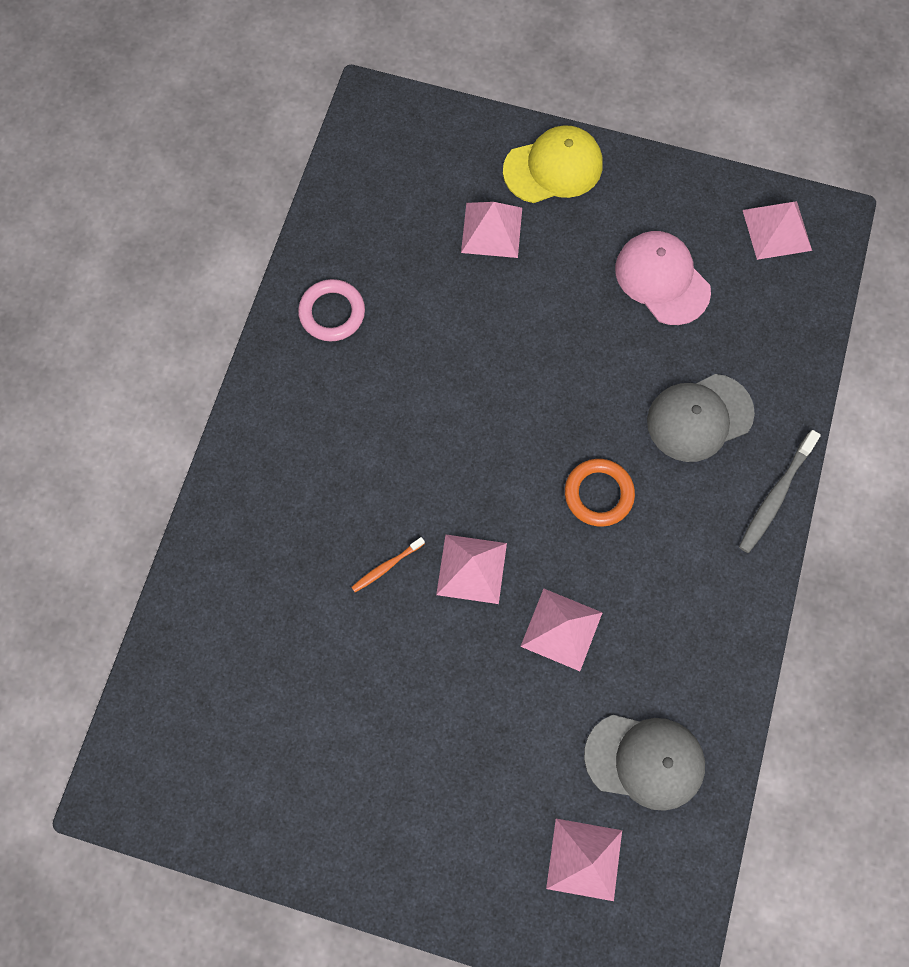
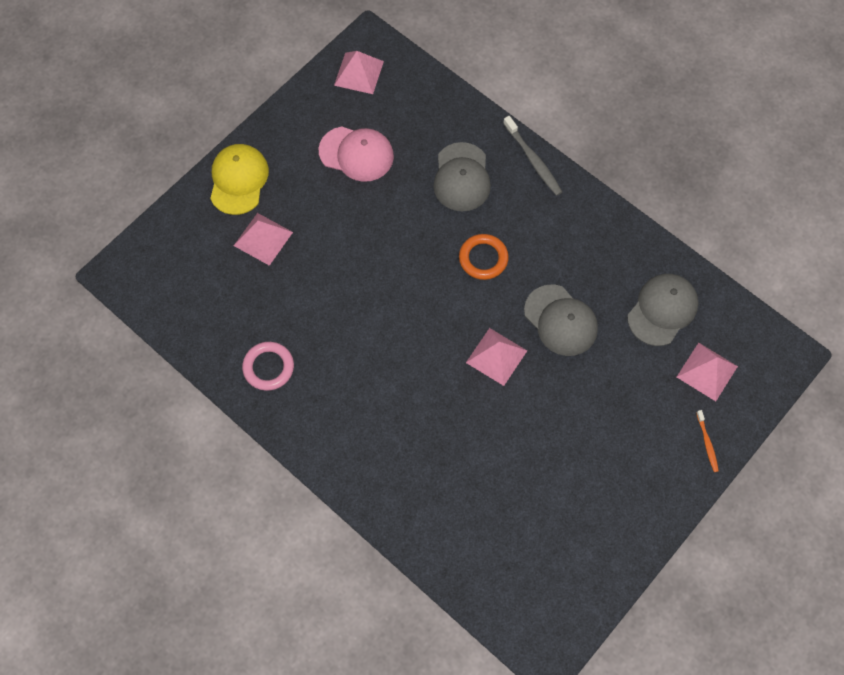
camera: 65 degrees left, 5 degrees down
orange toothbrush [351,537,425,592] -> orange toothbrush moved to [696,410,719,472]
pink pyramid [520,589,603,671] -> grey cap [524,285,598,356]
pink cap [615,231,711,325] -> pink cap turned 150 degrees counterclockwise [319,126,394,182]

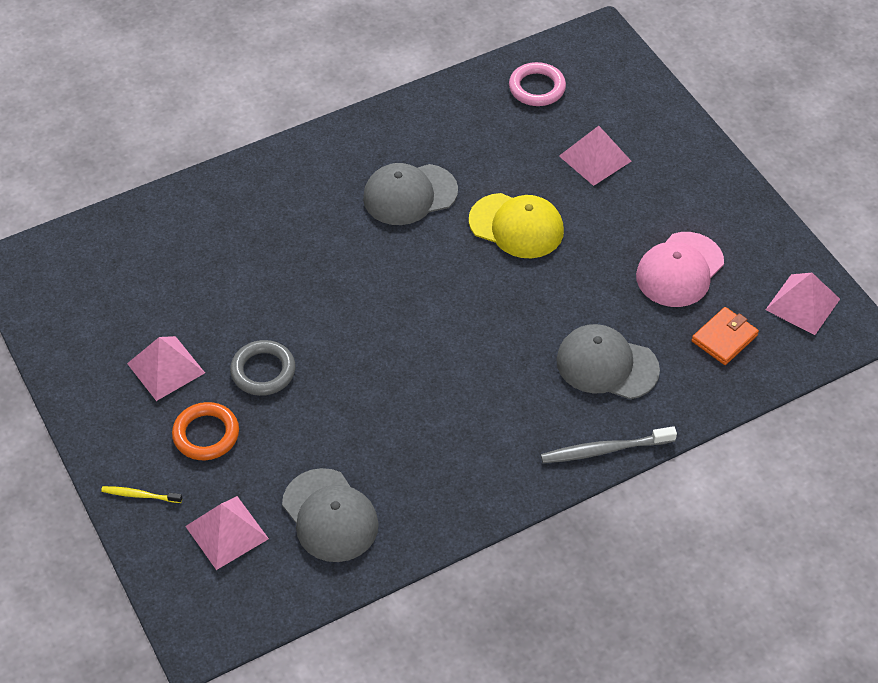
camera: 110 degrees right, 15 degrees down
yellow cap [210,144,269,215] -> yellow cap moved to [469,193,564,258]
pink ring [242,342,294,391] -> pink ring moved to [509,62,566,106]
orange ring [459,234,509,280] -> orange ring moved to [172,402,239,460]
pink pyramid [466,328,527,386] -> pink pyramid moved to [127,336,205,401]
grey cap [524,285,598,356] -> grey cap moved to [363,163,458,225]
orange toothbrush [696,410,719,472] -> yellow toothbrush [101,486,182,503]
none -> grey ring [230,340,296,396]
none -> orange wallet [692,307,759,365]

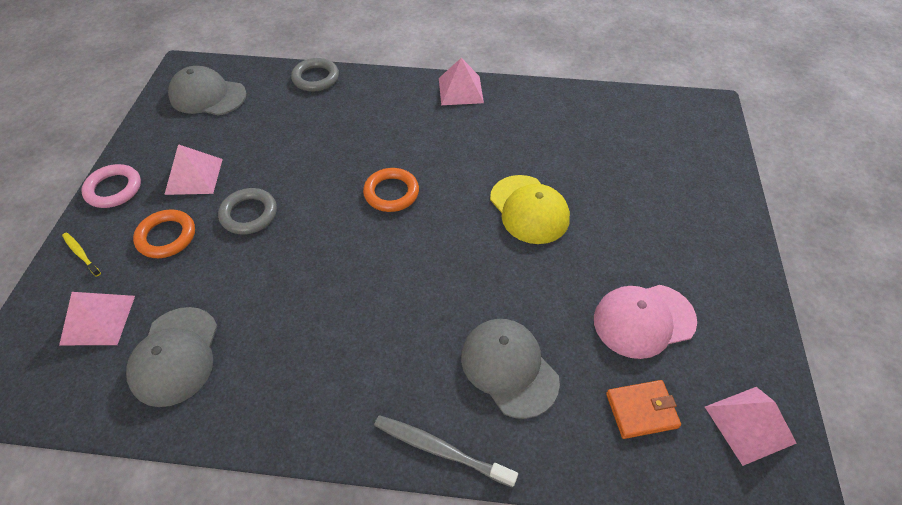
camera: 35 degrees right, 0 degrees up
grey cap [363,163,458,225] -> grey cap moved to [168,66,246,115]
pink ring [509,62,566,106] -> pink ring moved to [81,164,141,208]
pink pyramid [559,126,632,186] -> pink pyramid moved to [439,58,484,105]
none -> grey ring [291,58,339,92]
none -> orange ring [363,168,419,212]

